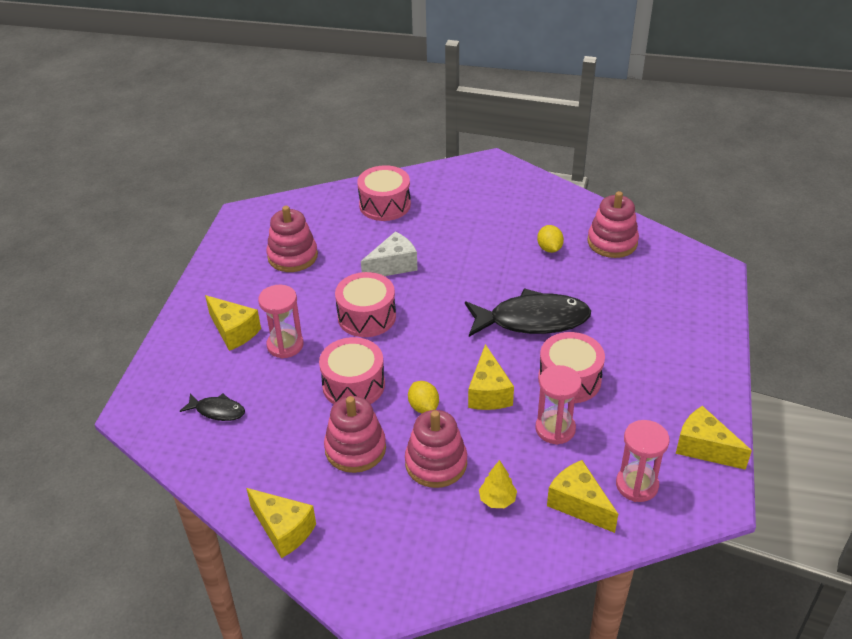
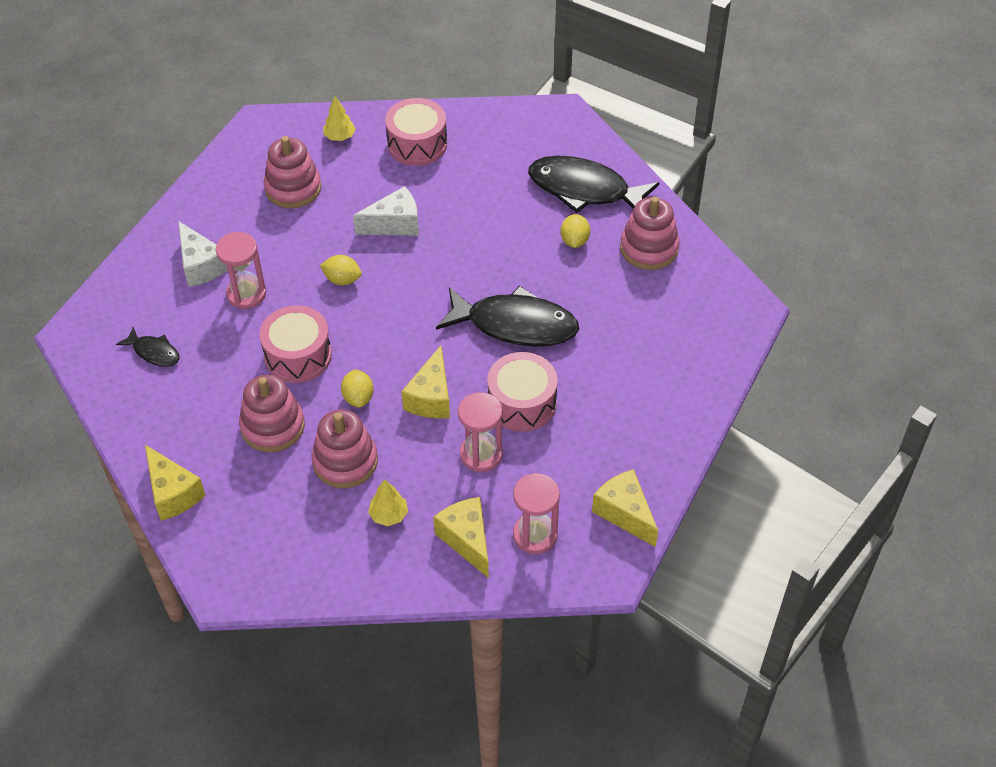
camera: 15 degrees right, 10 degrees up
yellow cheese [205,295,261,351] -> white cheese [178,221,228,287]
pink drum [335,272,396,337] -> yellow lemon [320,255,362,286]
none -> yellow tree [324,97,356,141]
none -> black fish [528,156,659,213]

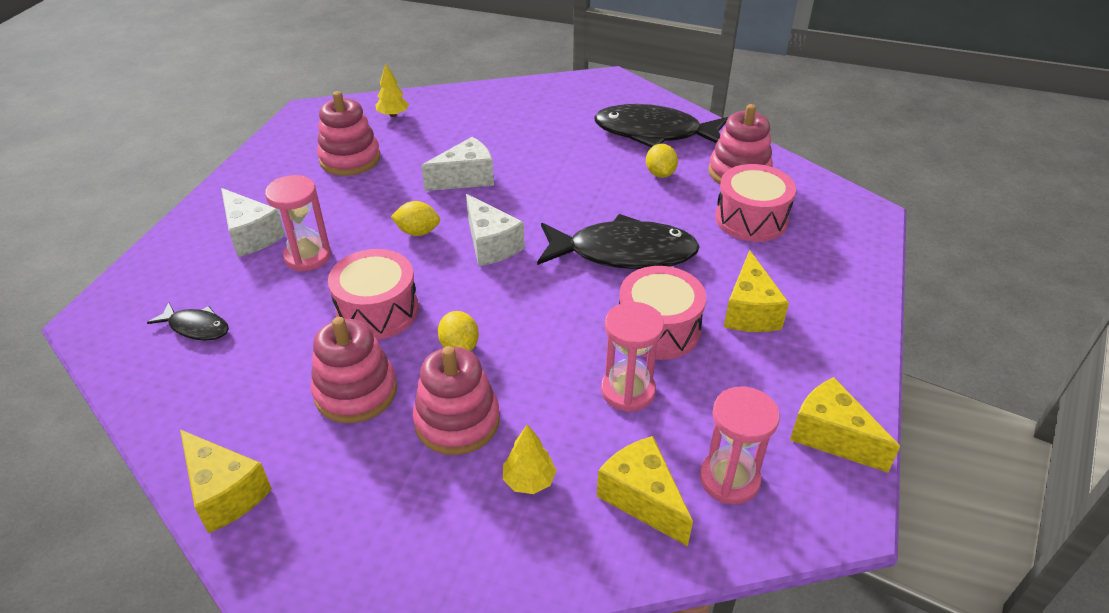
camera: 10 degrees left, 10 degrees down
pink drum [385,98,447,166] -> pink drum moved to [715,164,796,242]
yellow cheese [401,345,450,419] -> yellow cheese moved to [724,250,789,332]
none -> white cheese [466,194,525,266]

